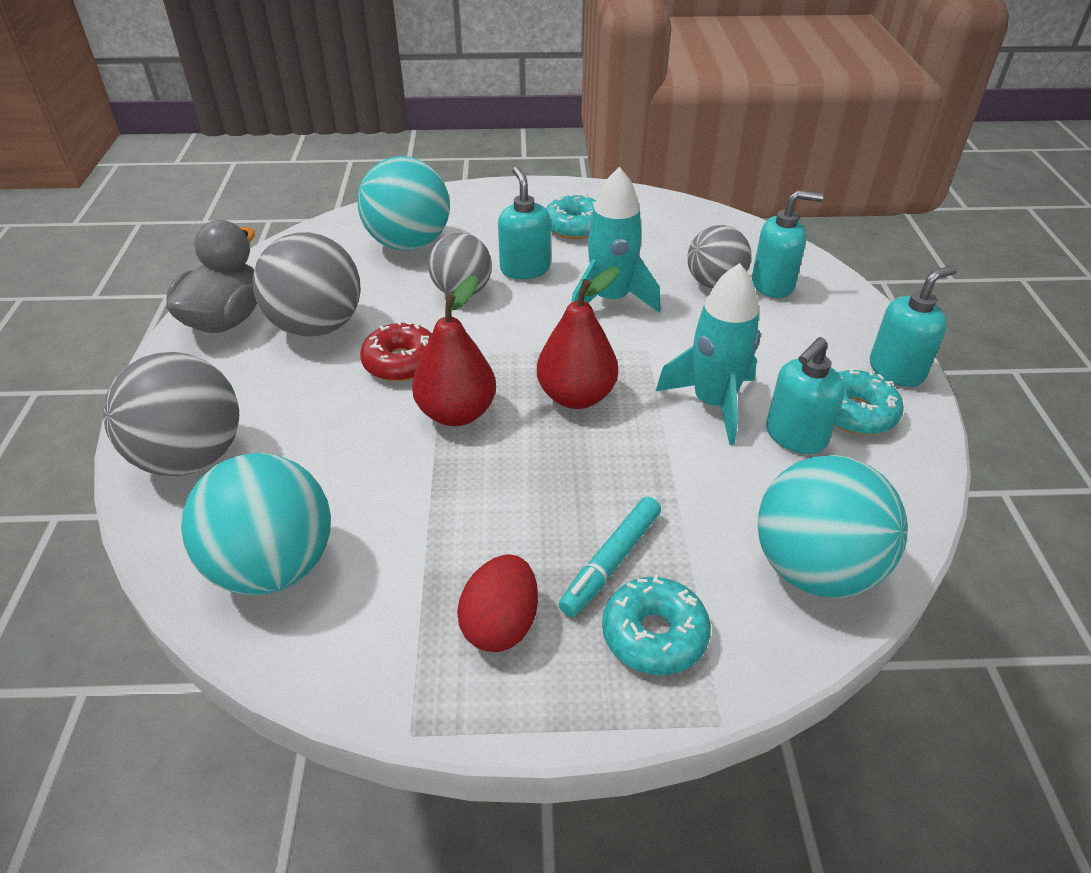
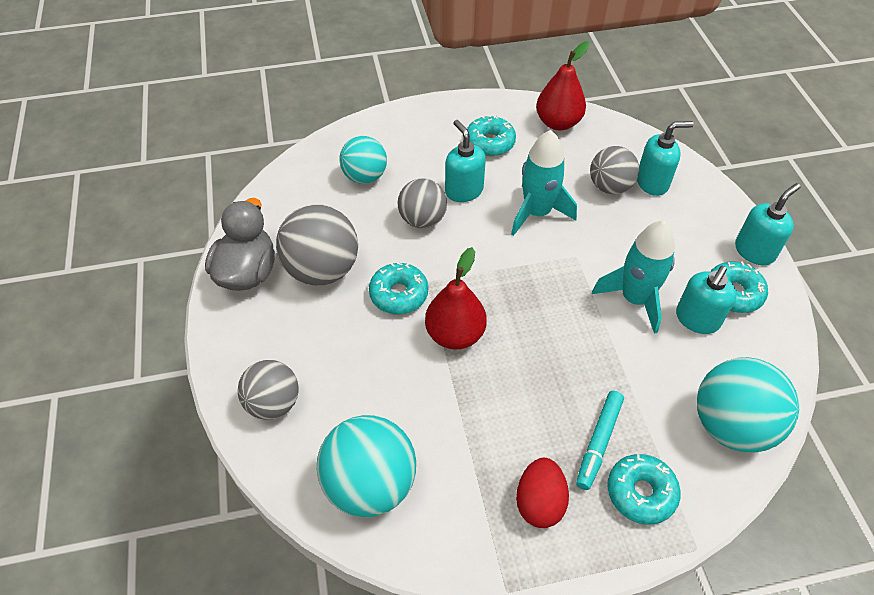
camera: 10 degrees left, 10 degrees up
grey ball [103,352,239,476] -> grey ball [238,360,299,420], size x0.66
turquoise ball [357,156,450,251] -> turquoise ball [339,136,387,184], size x0.66
red donut [360,320,432,382] -> turquoise donut [369,262,428,314]
red pear [537,267,619,409] -> red pear moved to [536,41,590,130]

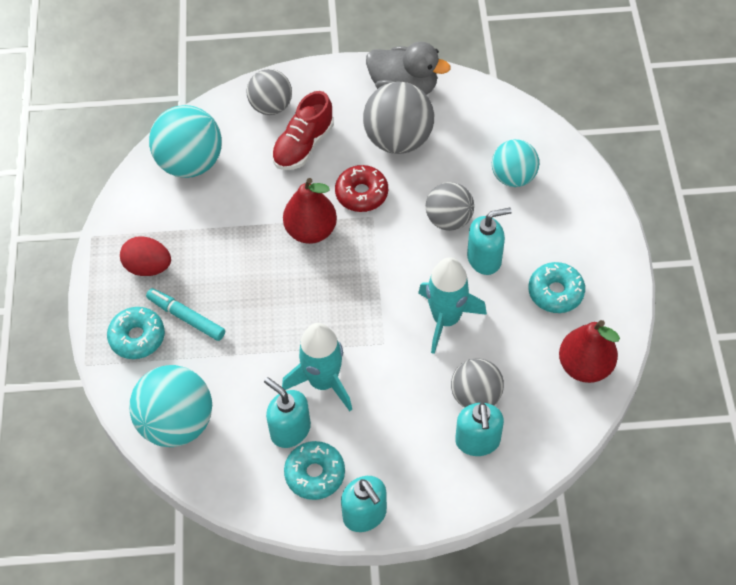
camera: 100 degrees right, 5 degrees up
turquoise donut [369,262,428,314] -> red donut [335,165,388,212]
none -> red shoe [272,91,334,170]

